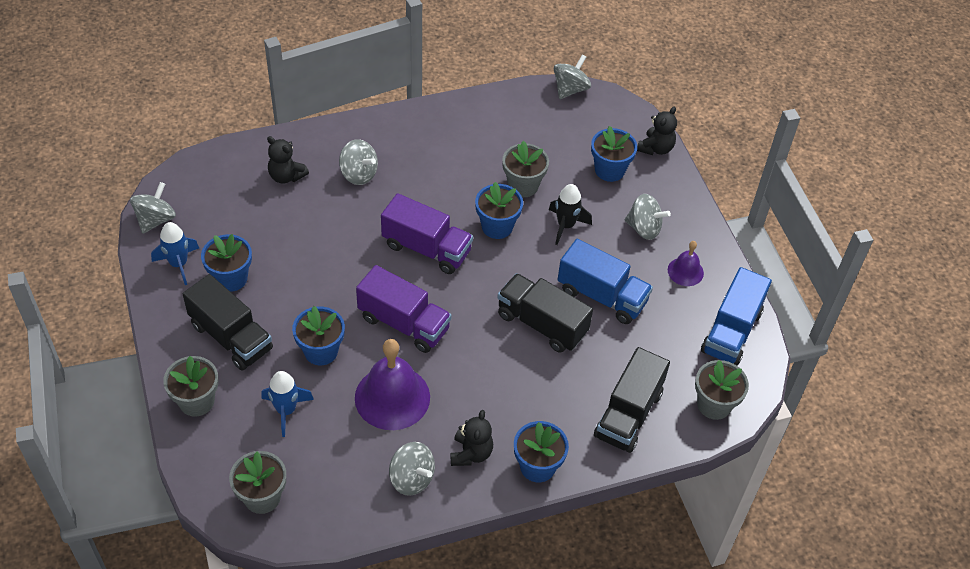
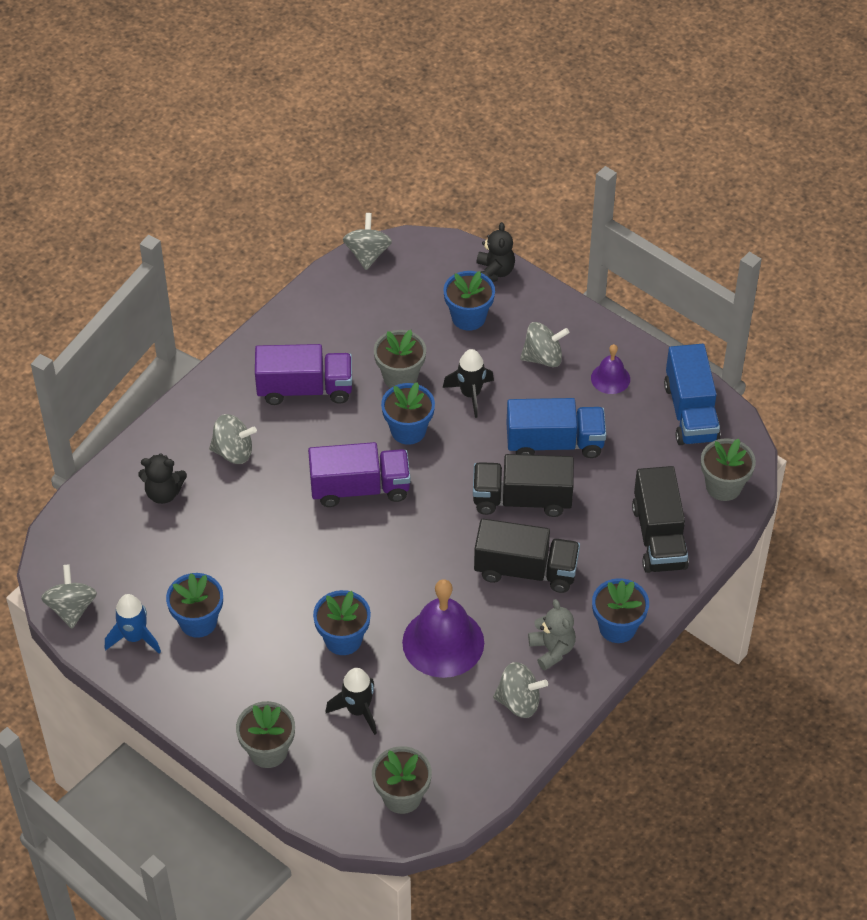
camera: 30 degrees left, 0 degrees up
black truck [183,274,273,371] -> black truck moved to [474,519,580,593]
blue rocket [261,371,314,437] -> black rocket [326,668,377,735]
purple truck [356,265,452,353] -> purple truck moved to [255,344,352,405]
black teddy bear [451,410,493,466] -> grey teddy bear [528,599,576,670]

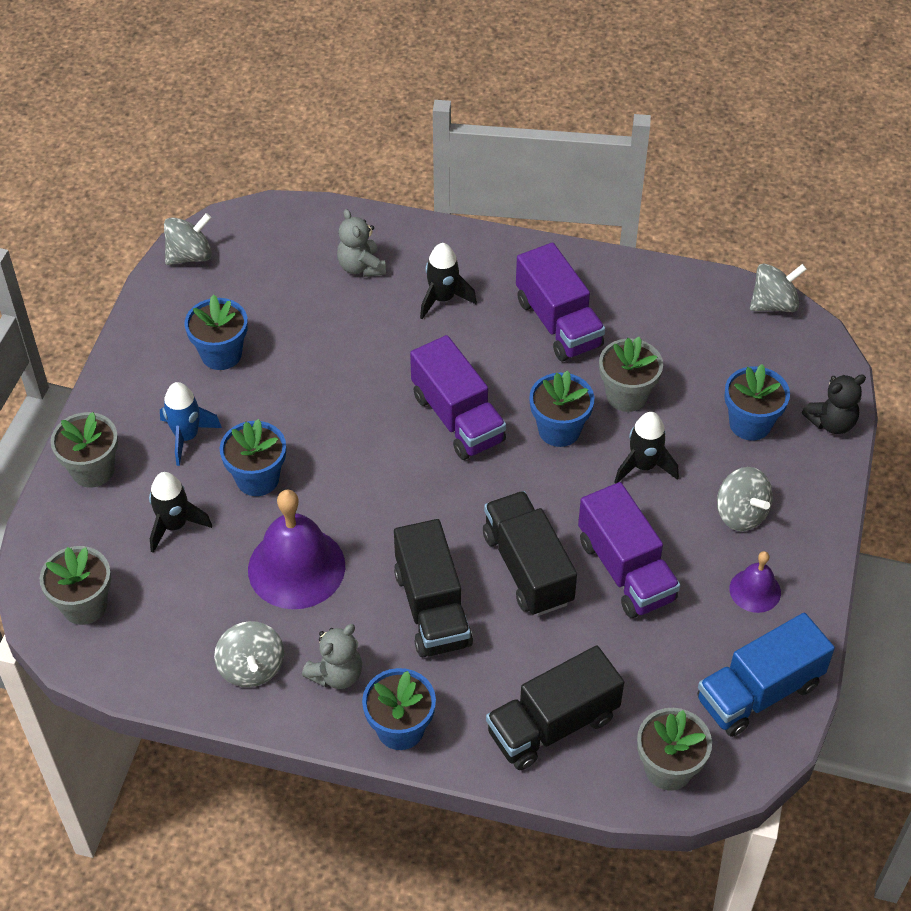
camera: 65 degrees right, 0 degrees up
blue rocket [105,594,161,653] -> blue rocket moved to [160,382,222,466]
black teddy bear [138,453,187,504] -> grey teddy bear [337,209,386,277]
grey spinning top [209,414,257,464] -> black rocket [420,243,477,319]
blue truck [507,398,606,458] -> purple truck [578,482,680,618]

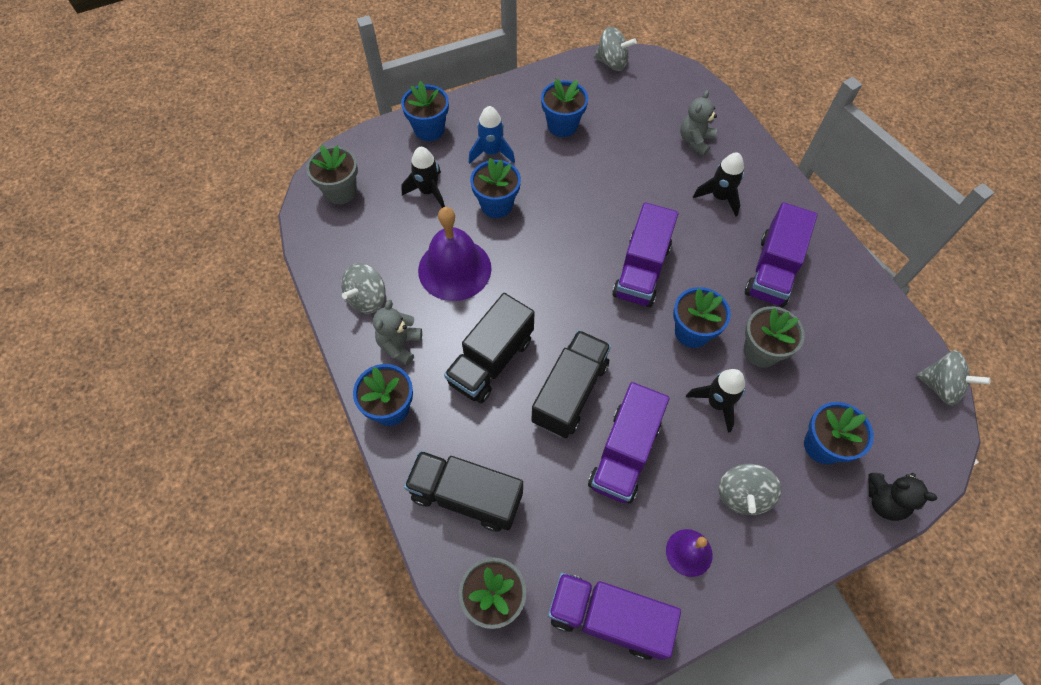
camera: 50 degrees right, 10 degrees up
grey flower pot [51,412,118,488] -> blue flower pot [401,81,449,141]
grey teddy bear [302,624,362,689] -> grey teddy bear turned 105 degrees clockwise [373,300,422,365]
blue truck [697,613,835,737] -> purple truck [548,573,681,660]

